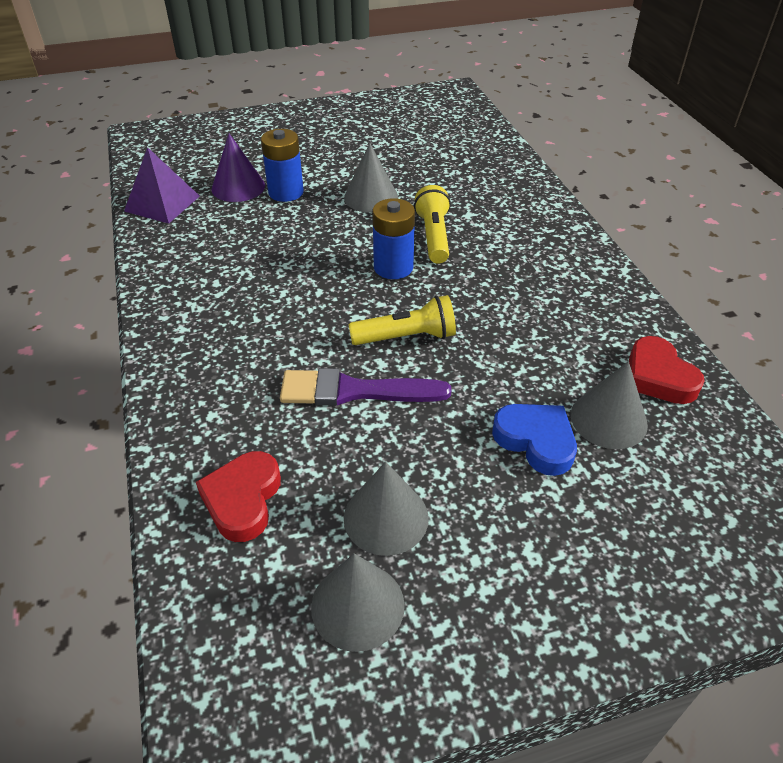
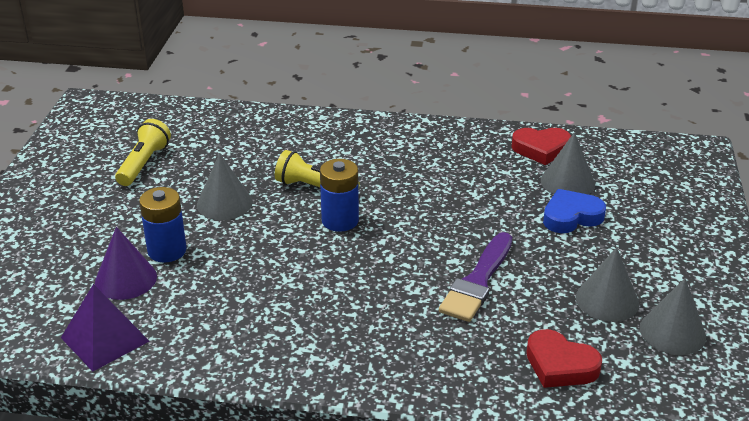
camera: 65 degrees left, 10 degrees down
yellow flashlight [348,295,456,345] -> yellow flashlight moved to [115,119,171,186]

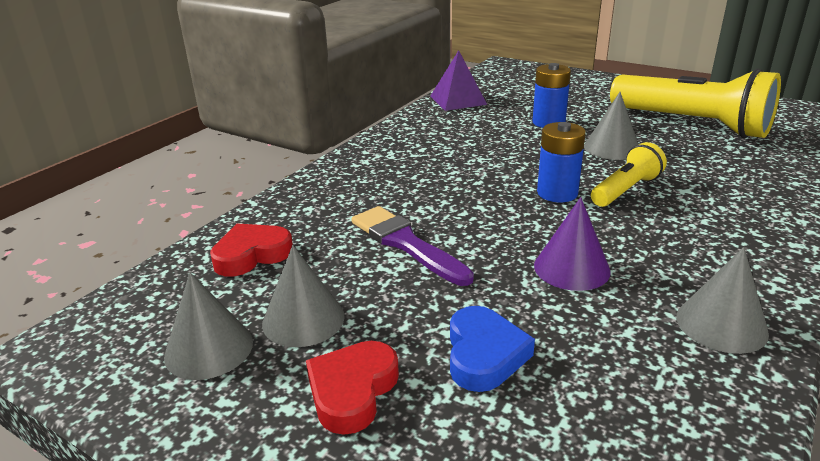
camera: 115 degrees right, 5 degrees down
purple cone [95,227,157,300] -> purple cone moved to [534,197,611,291]
yellow flashlight [115,119,171,186] -> yellow flashlight [610,69,781,138], size x1.96
red heart [512,128,571,165] -> red heart moved to [306,341,399,435]
grey cone [541,132,595,194] -> grey cone moved to [677,247,769,354]

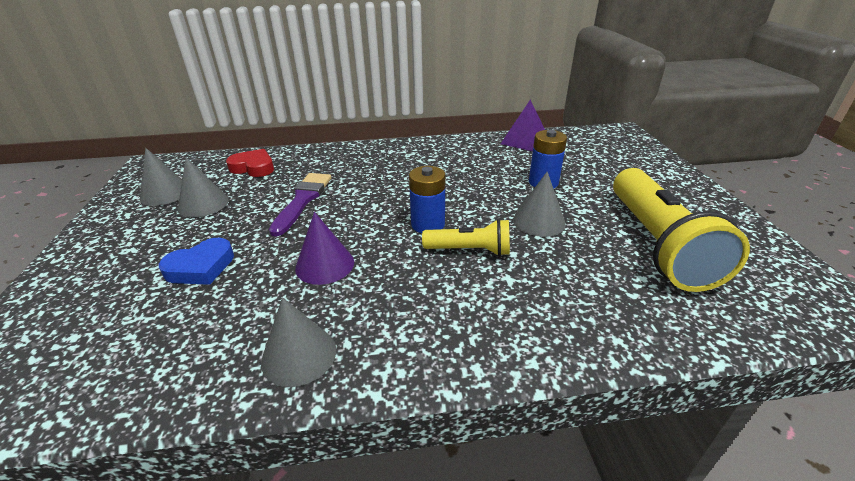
camera: 50 degrees right, 5 degrees up
red heart [306,341,399,435] -> none

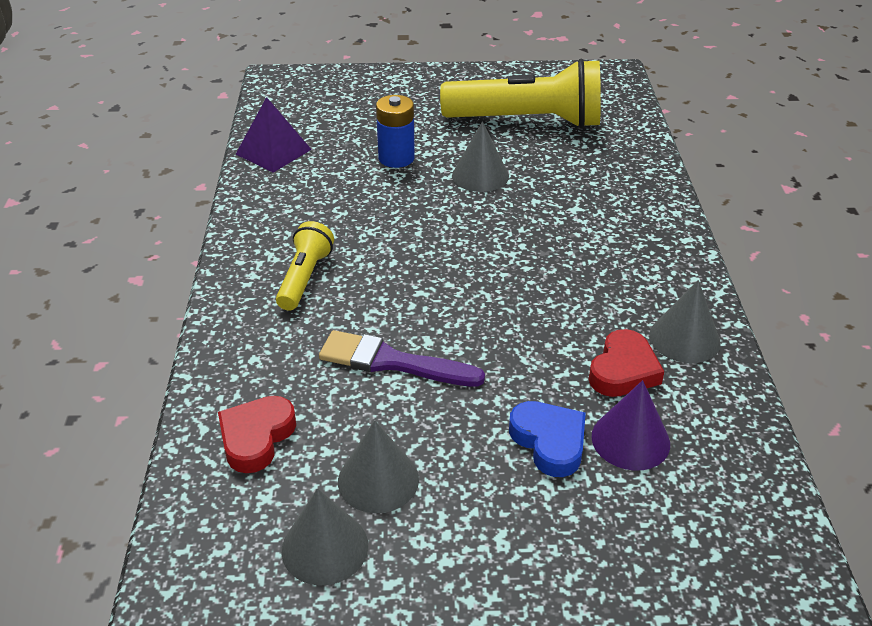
camera: 85 degrees left, 5 degrees up
purple cone [295,212,354,285] -> purple cone moved to [591,380,670,471]
blue battery [409,166,445,233] -> none
yellow flashlight [422,219,510,256] -> yellow flashlight moved to [276,221,334,311]
none -> red heart [589,329,665,397]

